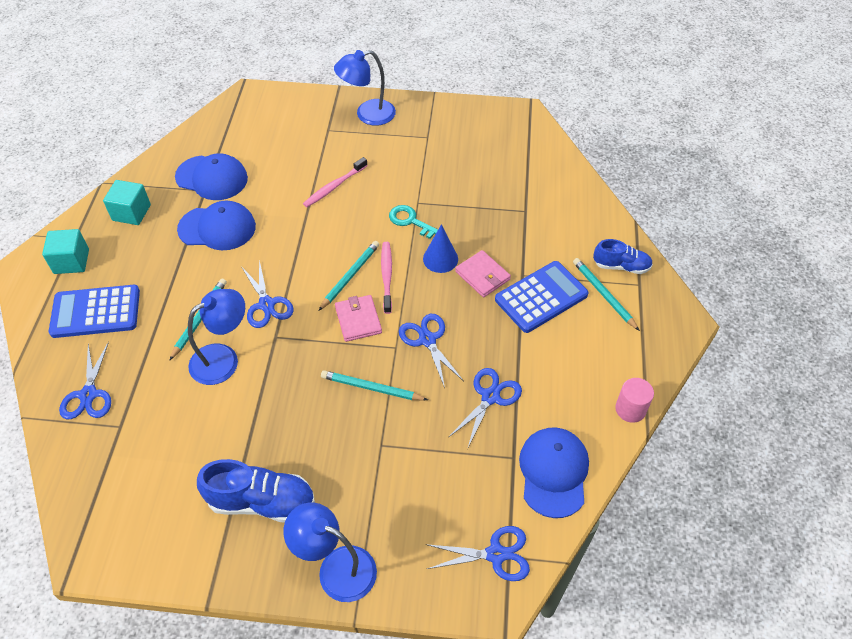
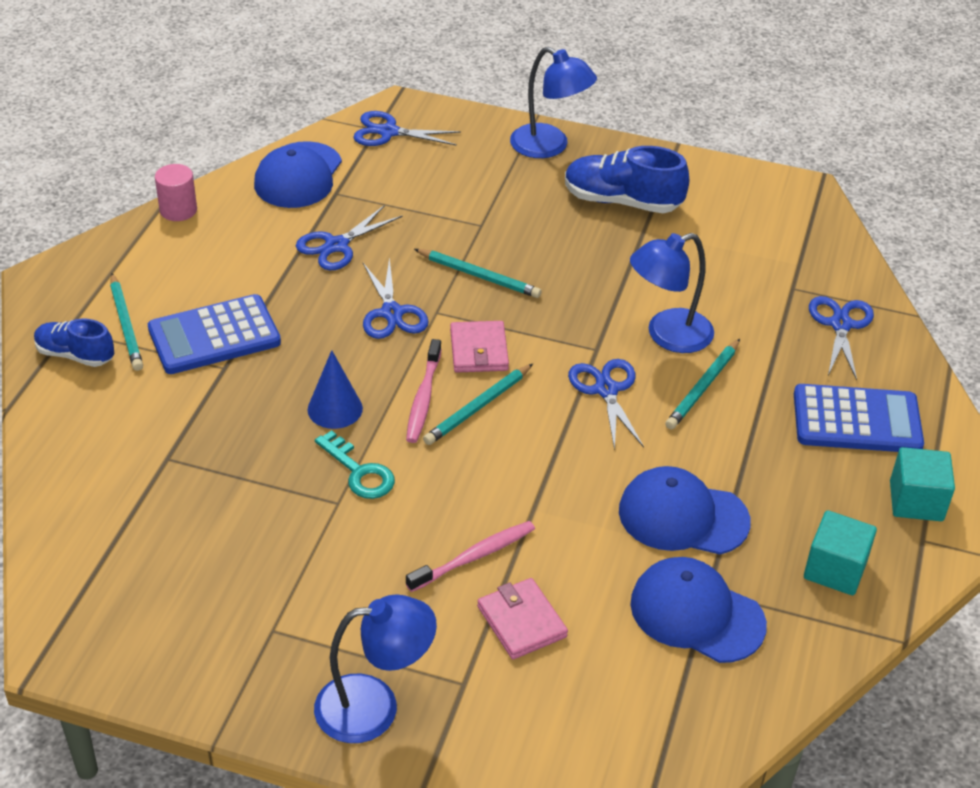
camera: 170 degrees left, 10 degrees down
pink wallet [455,250,511,297] -> pink wallet moved to [477,578,568,660]

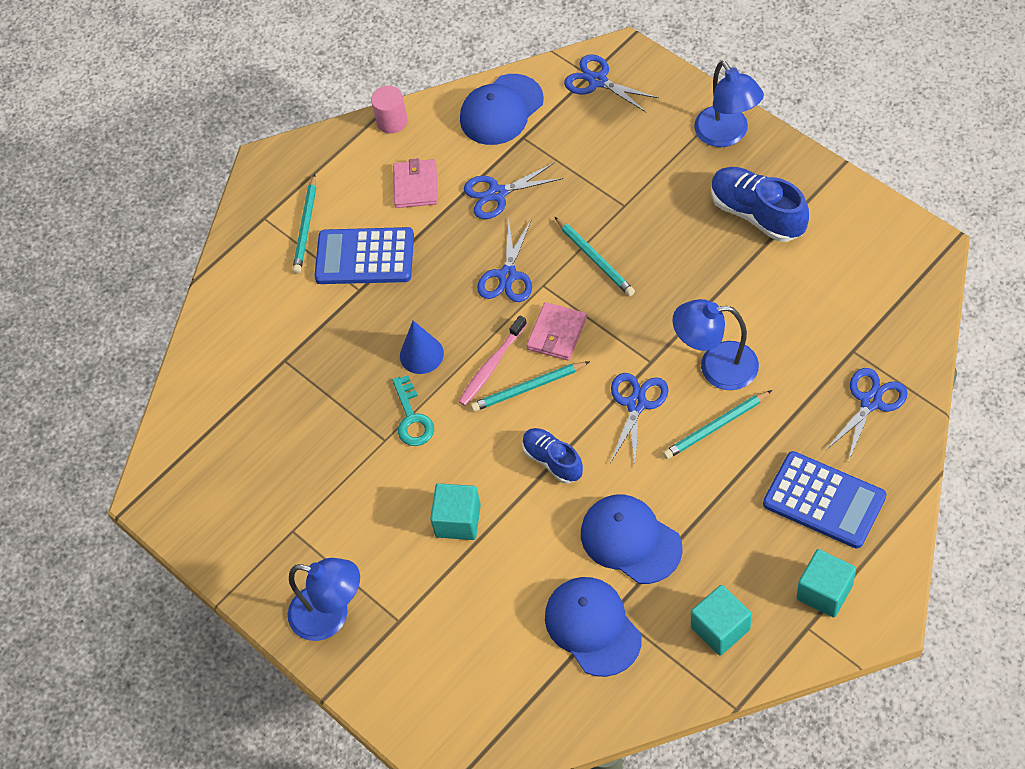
camera: 35 degrees right, 15 degrees up
blue shoe [34,318,114,367] -> blue shoe moved to [522,428,583,484]
pink toothbrush [406,521,535,592] -> turquoise cube [430,483,481,540]
pink wallet [477,578,568,660] -> pink wallet moved to [393,158,438,208]

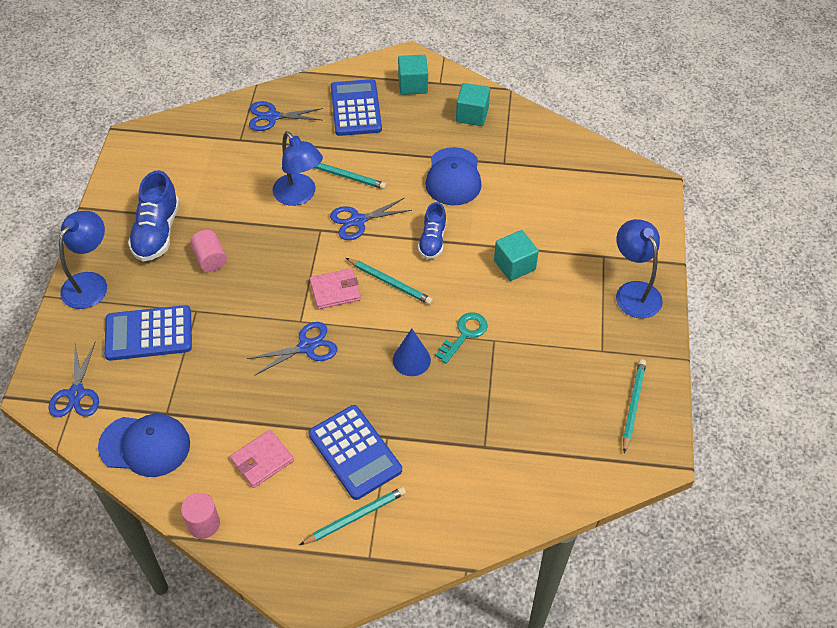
camera: 135 degrees left, 5 degrees down
pink toothbrush [458,316,527,406] -> none
blue scissors [464,162,563,219] -> none
blue cap [545,577,642,677] -> none
turquoise pencil [555,217,635,296] -> turquoise pencil moved to [623,359,646,453]
none -> blue calculator [104,305,192,361]
none -> pink cylinder [190,230,227,272]

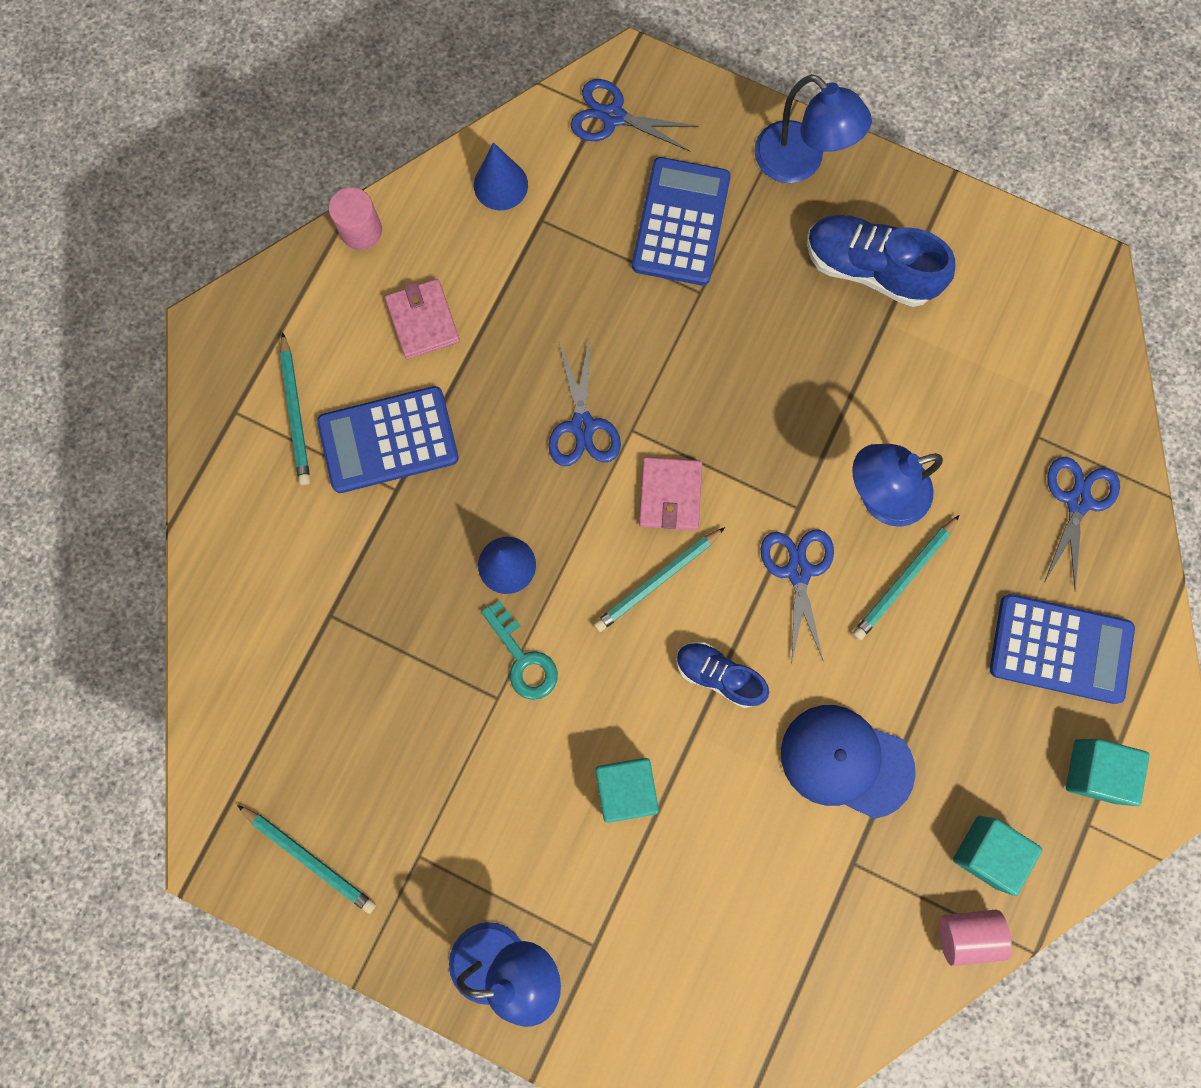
camera: 110 degrees right, 25 degrees up
blue cap [98,414,190,477] -> blue cone [474,142,528,210]
pink cylinder [190,230,227,272] -> pink cylinder moved to [939,910,1012,966]

